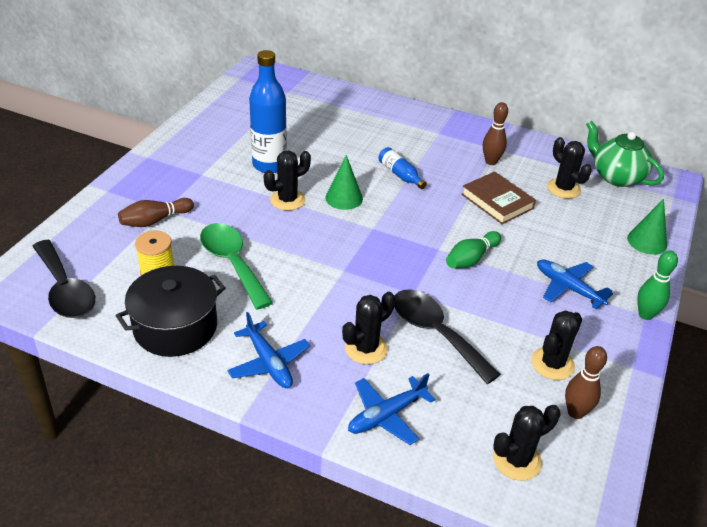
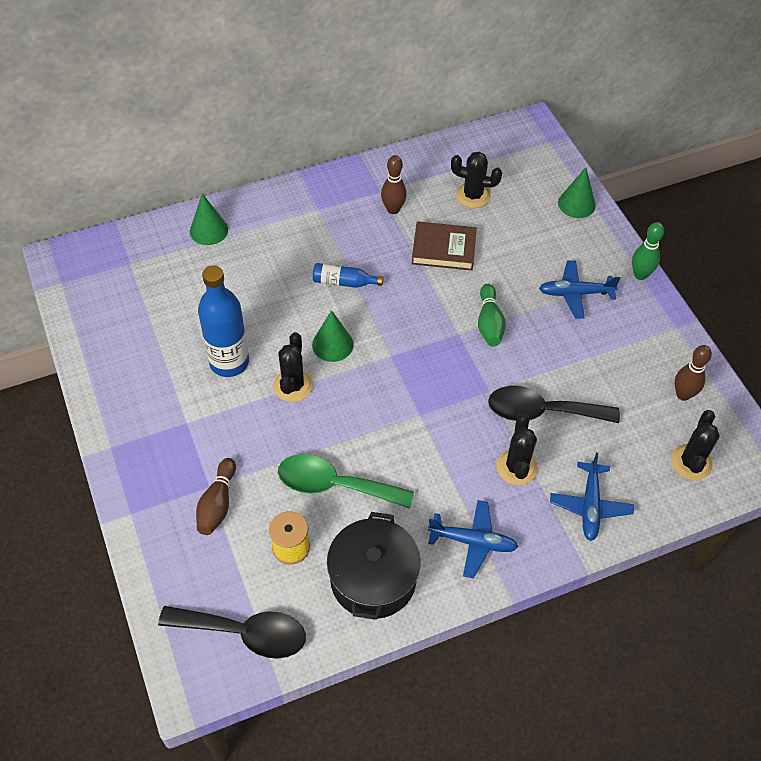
camera: 45 degrees left, 15 degrees up
black cactus [531,311,582,380] -> none
green teapot [586,121,664,187] -> none
none -> green cone [190,193,228,245]

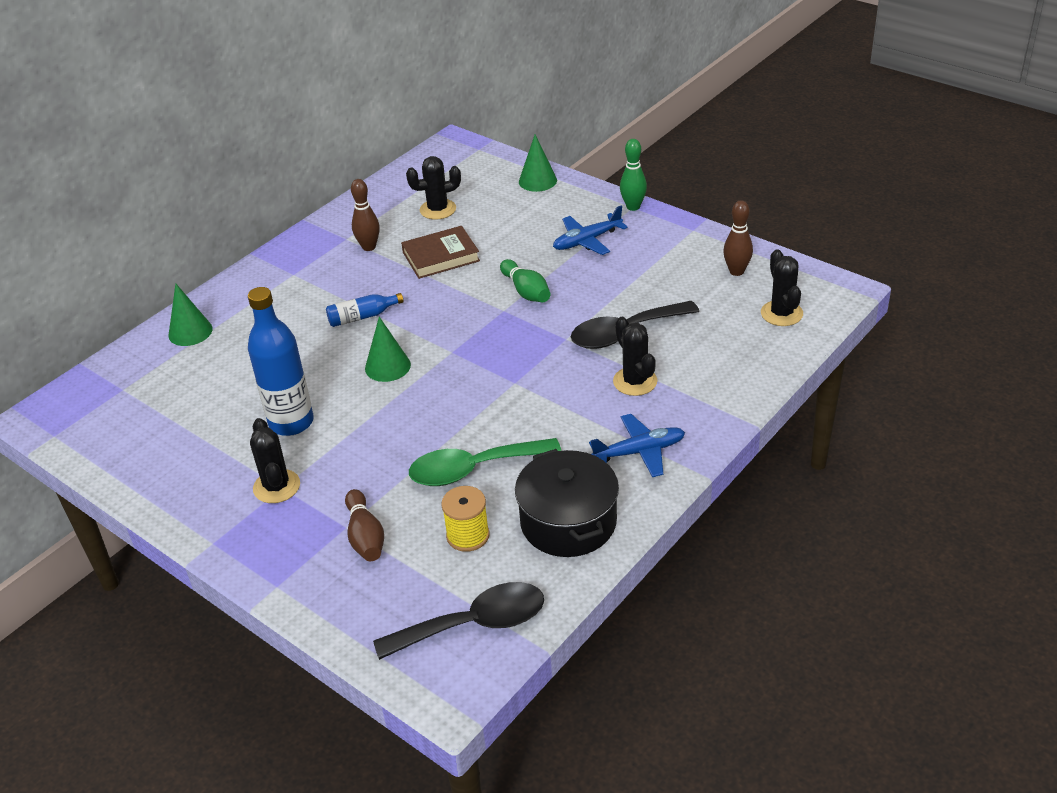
camera: 25 degrees left, 15 degrees down
black cactus [273,332,313,402] -> black cactus moved to [250,418,300,503]
blue plane [550,453,634,541] -> none

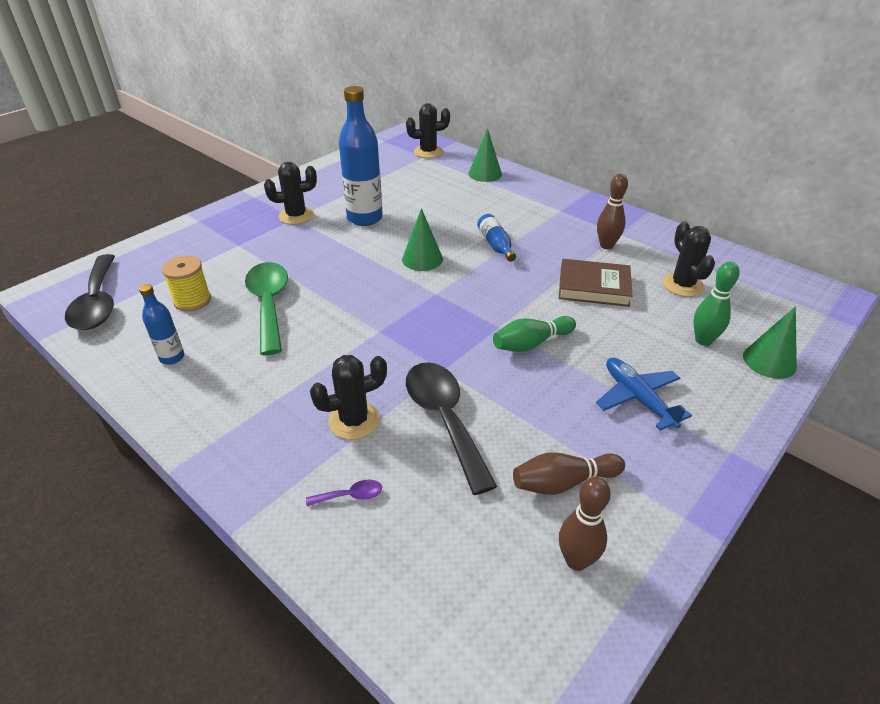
camera: 90 degrees right, 0 degrees up
brown bowling pin [345,489,384,561] -> brown bowling pin moved to [513,452,625,495]
brown book [401,226,480,279] -> brown book turned 60 degrees counterclockwise [559,259,632,307]
black pot [515,449,619,557] -> blue bottle [139,284,184,365]
blue plane [589,414,685,477] -> none
green bowling pin [620,139,647,211] -> green bowling pin moved to [693,262,739,346]
black cactus [761,249,803,326] -> black cactus moved to [406,103,450,158]
none -> purple spoon [306,479,382,506]

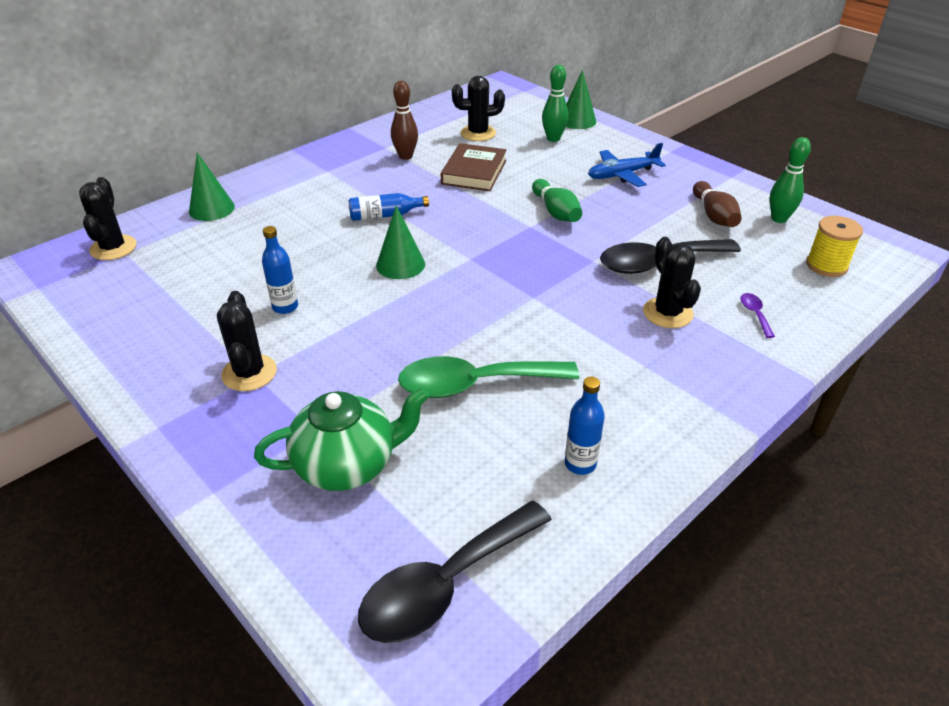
camera: 85 degrees left, 0 degrees up
black spoon [65,254,115,330] -> black spoon turned 150 degrees clockwise [358,501,552,643]
yellow spool [162,256,211,311] -> yellow spool moved to [806,216,863,277]
blue bottle [339,86,383,226] -> blue bottle [262,226,298,314], size x0.52
brown bowling pin [559,477,611,571] -> green bowling pin [770,137,811,223]
none -> green teapot [254,387,429,491]

